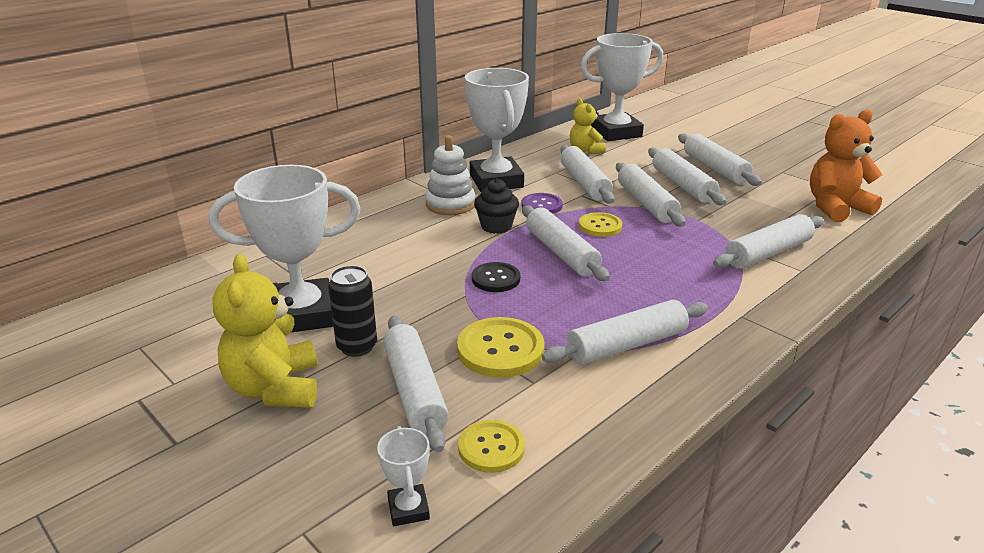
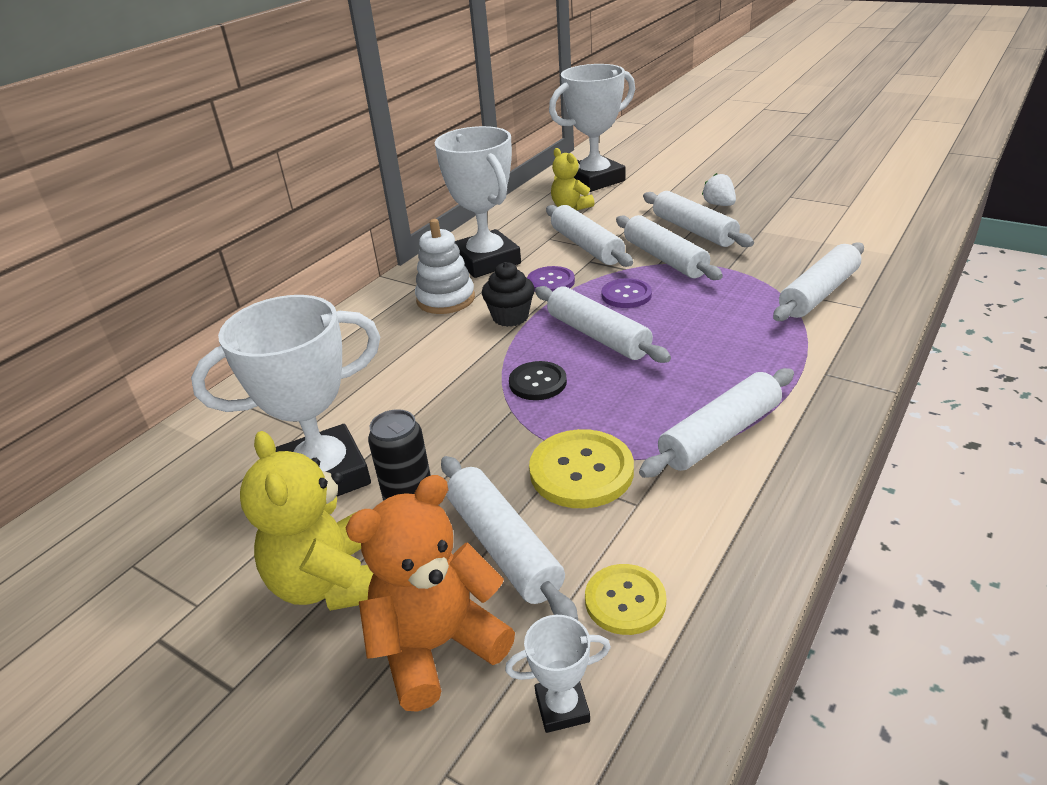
camera: 10 degrees left, 5 degrees up
white trophy [377,426,430,526] -> white trophy turned 75 degrees counterclockwise [505,615,611,733]
yellow button [579,212,622,237] -> purple button [602,278,652,308]
white rolling pin [678,133,762,186] -> white strawberry [702,173,736,206]
orange teddy bear [810,109,883,222] -> orange teddy bear moved to [346,475,515,712]

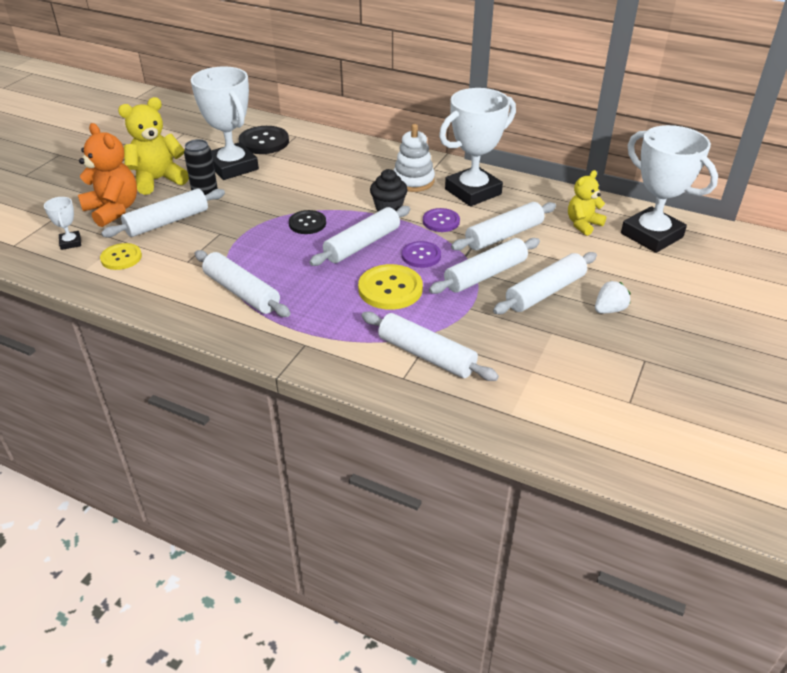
camera: 80 degrees right, 5 degrees up
yellow button [529,429,634,508] -> yellow button moved to [358,264,423,310]
none -> black button [239,126,289,154]

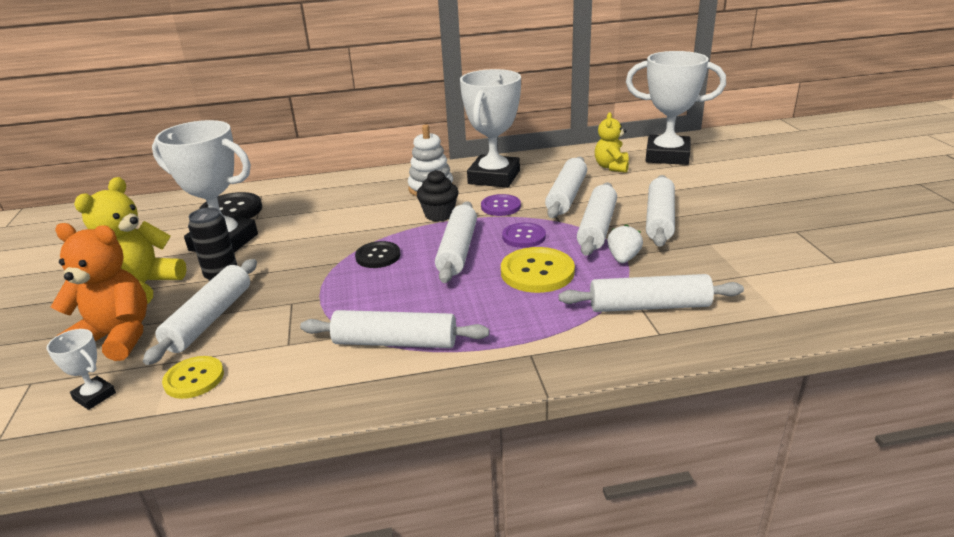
camera: 35 degrees left, 10 degrees down
white strawberry [595,281,631,314] -> white strawberry moved to [607,224,643,263]

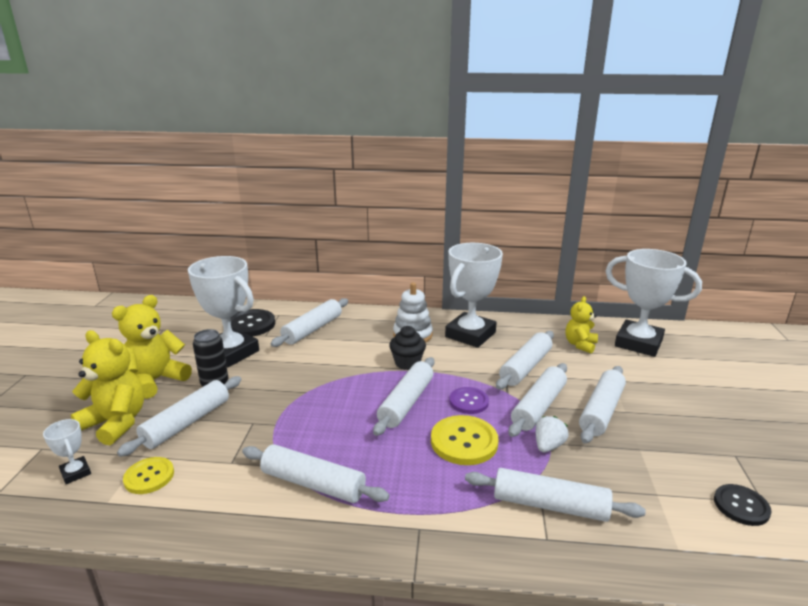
camera: 15 degrees right, 5 degrees down
orange teddy bear [51,223,147,361] -> yellow teddy bear [71,330,144,445]
black button [355,241,400,268] -> black button moved to [714,484,771,526]
purple button [481,194,521,216] -> none
none -> white rolling pin [271,298,348,347]

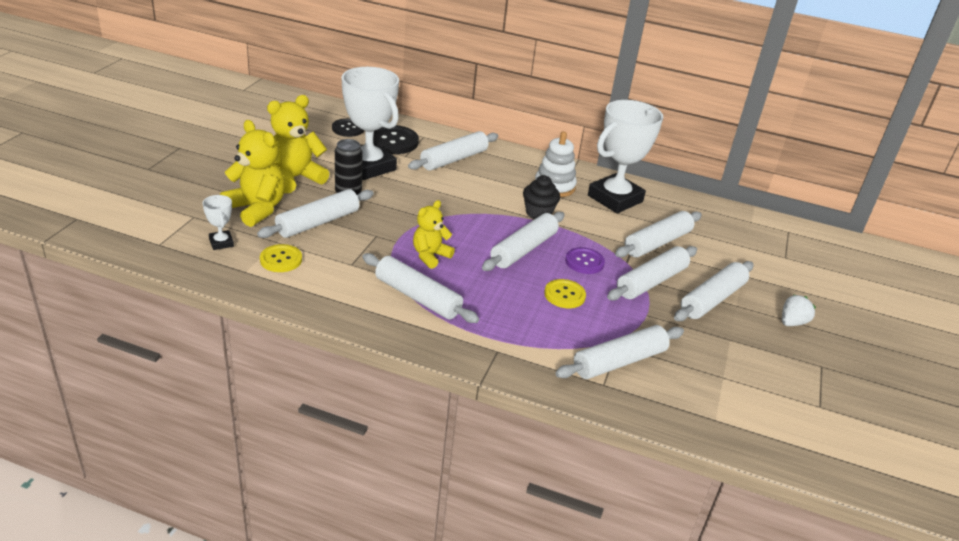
camera: 10 degrees right, 10 degrees up
yellow button [431,415,499,465] -> yellow button [544,279,586,308], size x0.65
white rolling pin [465,468,646,522] -> white rolling pin turned 60 degrees counterclockwise [555,325,684,379]
white strawberry [535,416,569,452] -> white strawberry moved to [782,295,816,326]
yellow teddy bear [565,296,598,354] -> yellow teddy bear moved to [413,200,455,269]
white trophy [606,249,702,357] -> none
black button [714,484,771,526] -> black button moved to [332,118,364,137]

